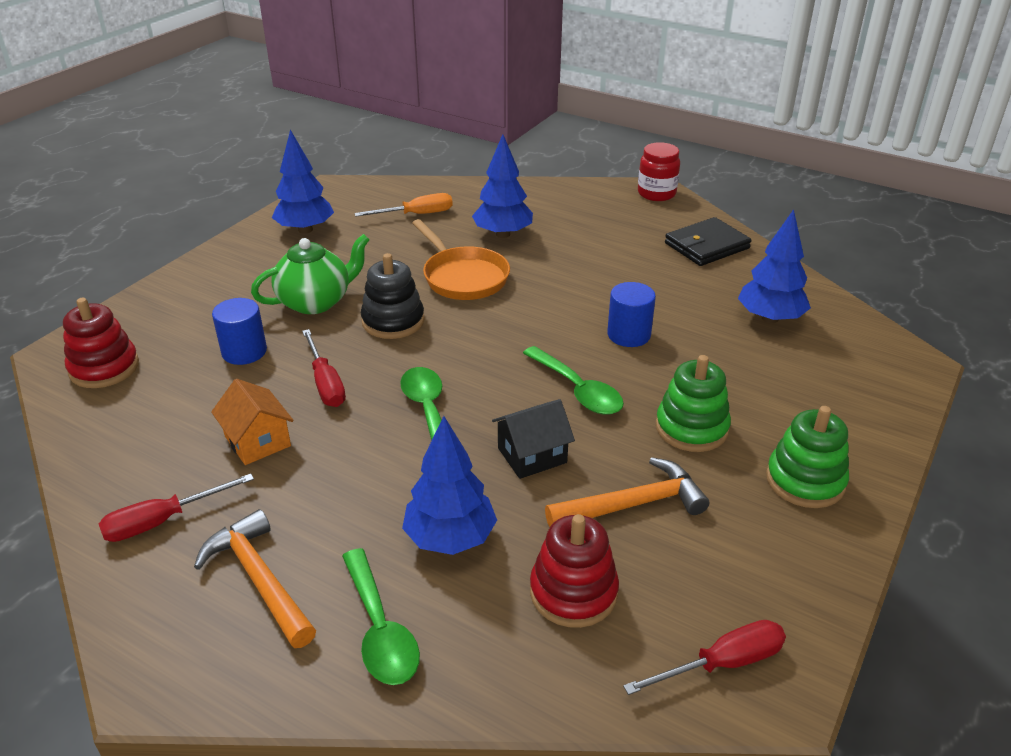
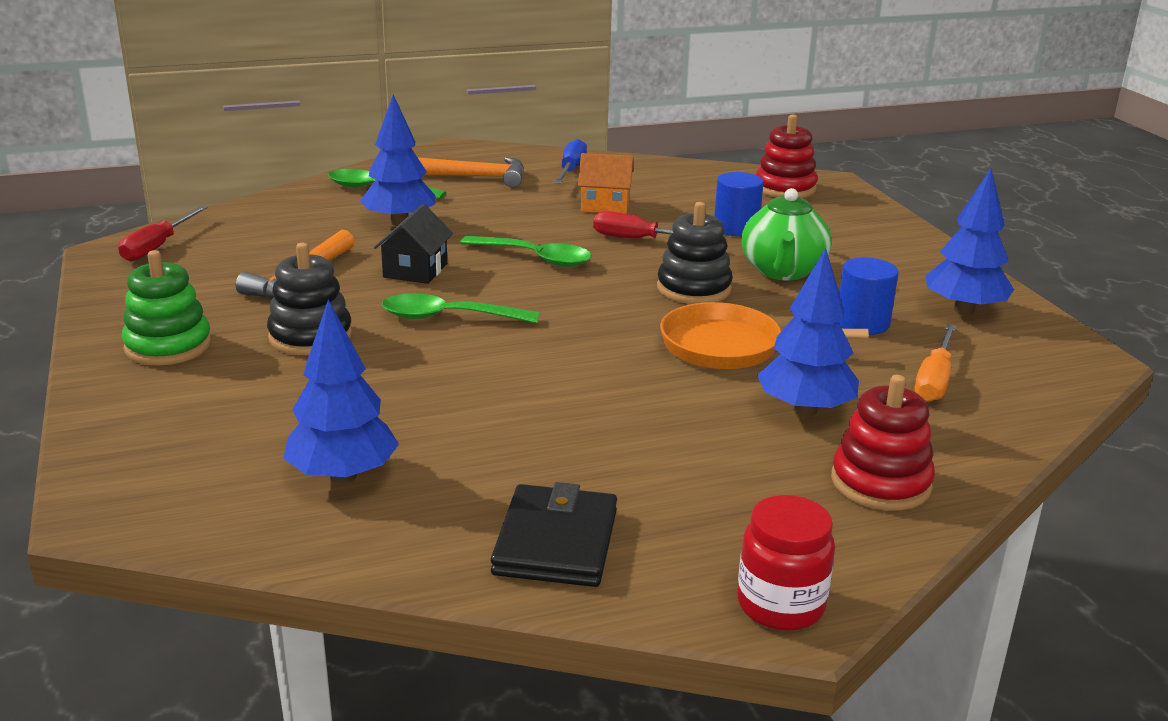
camera: 130 degrees right, 10 degrees down
red screwdriver [99,474,254,542] -> blue screwdriver [554,139,587,184]
red stacking toy [530,514,619,628] -> red stacking toy moved to [831,375,935,511]
blue cylinder [607,282,656,347] -> blue cylinder moved to [838,257,899,335]
green stacking toy [656,355,731,452] -> black stacking toy [267,243,352,355]

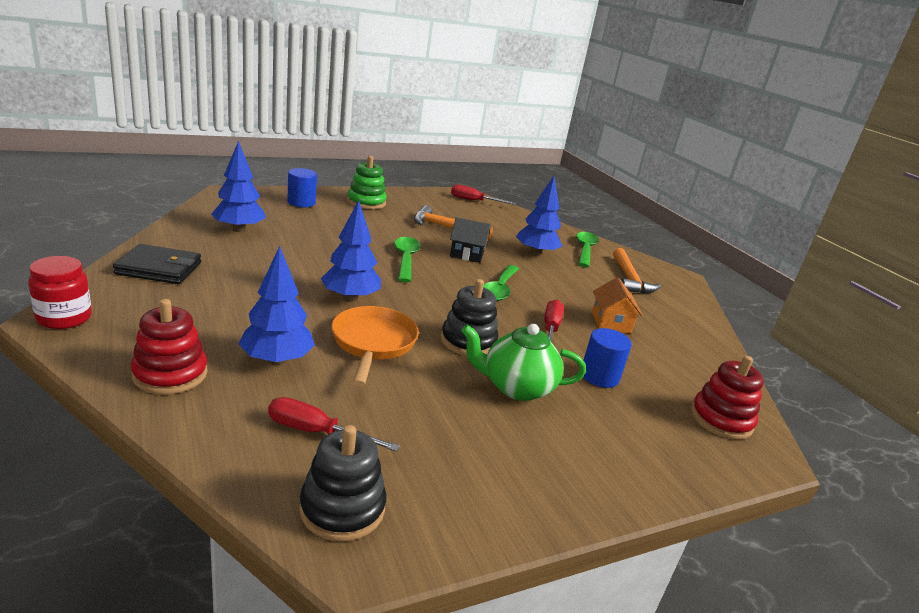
camera: 80 degrees right, 0 degrees up
black stacking toy [267,243,352,355] -> black stacking toy moved to [299,425,386,541]
blue screwdriver [554,139,587,184] -> none
blue cylinder [838,257,899,335] -> blue cylinder moved to [287,168,317,207]
orange screwdriver [915,324,956,402] -> red screwdriver [268,397,400,452]
blue tree [925,168,1014,315] -> blue tree moved to [321,200,381,302]

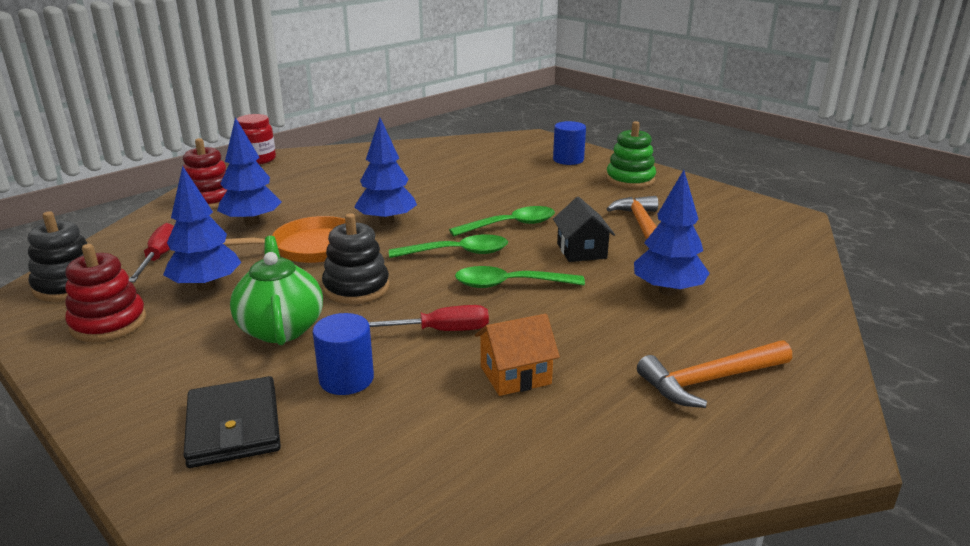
camera: 75 degrees right, 0 degrees up
black wallet [113,244,201,284] -> black wallet moved to [184,376,281,468]
blue tree [211,141,266,232] -> blue tree moved to [163,166,242,291]
red screwdriver [451,184,517,205] -> none
green spoon [576,232,599,267] -> green spoon moved to [389,235,508,258]
red stacking toy [691,356,764,440] -> red stacking toy moved to [65,244,146,342]

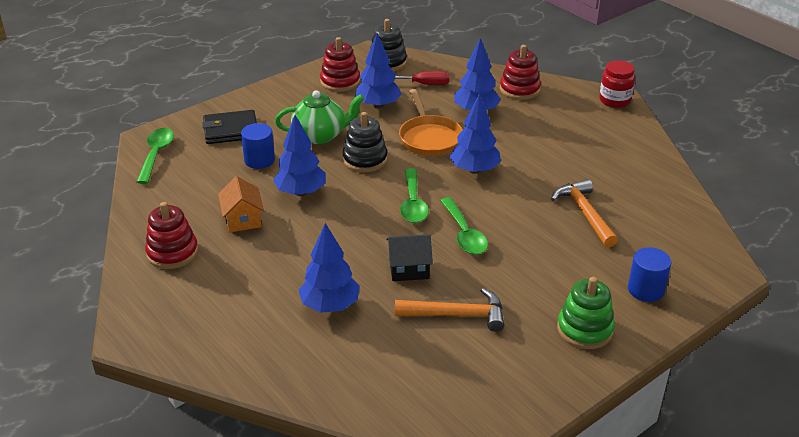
camera: 95 degrees right, 10 degrees up
red screwdriver [368,305,489,331] -> blue tree [273,115,326,196]
green spoon [455,266,585,288] -> green spoon moved to [137,128,174,184]
orange hammer [637,340,792,408] -> orange hammer moved to [551,179,618,248]
none -> red stacking toy [145,202,198,269]

